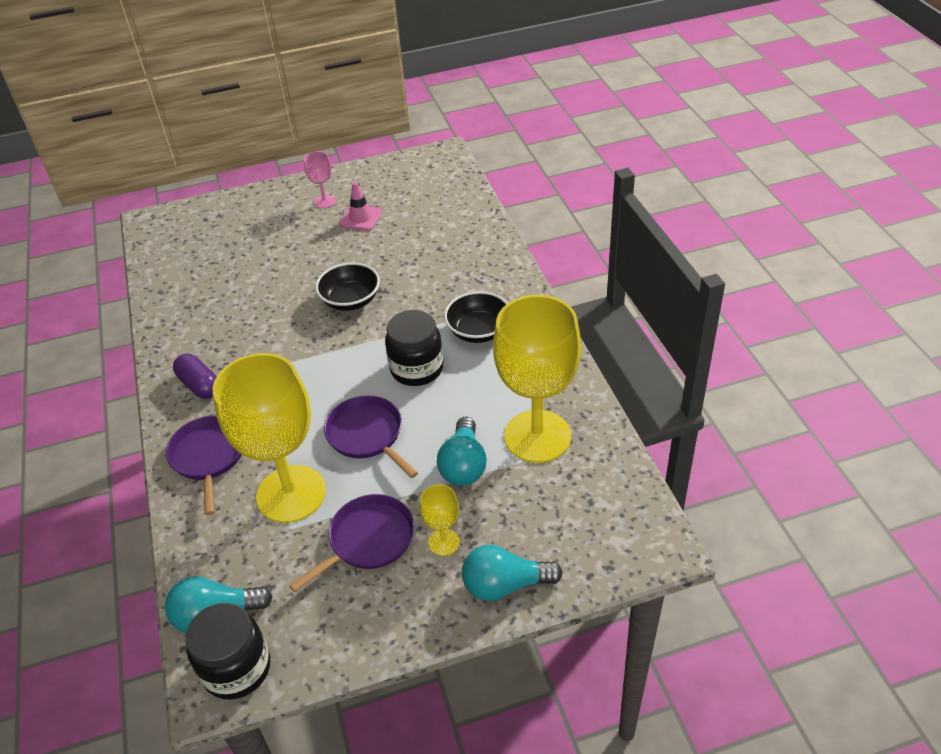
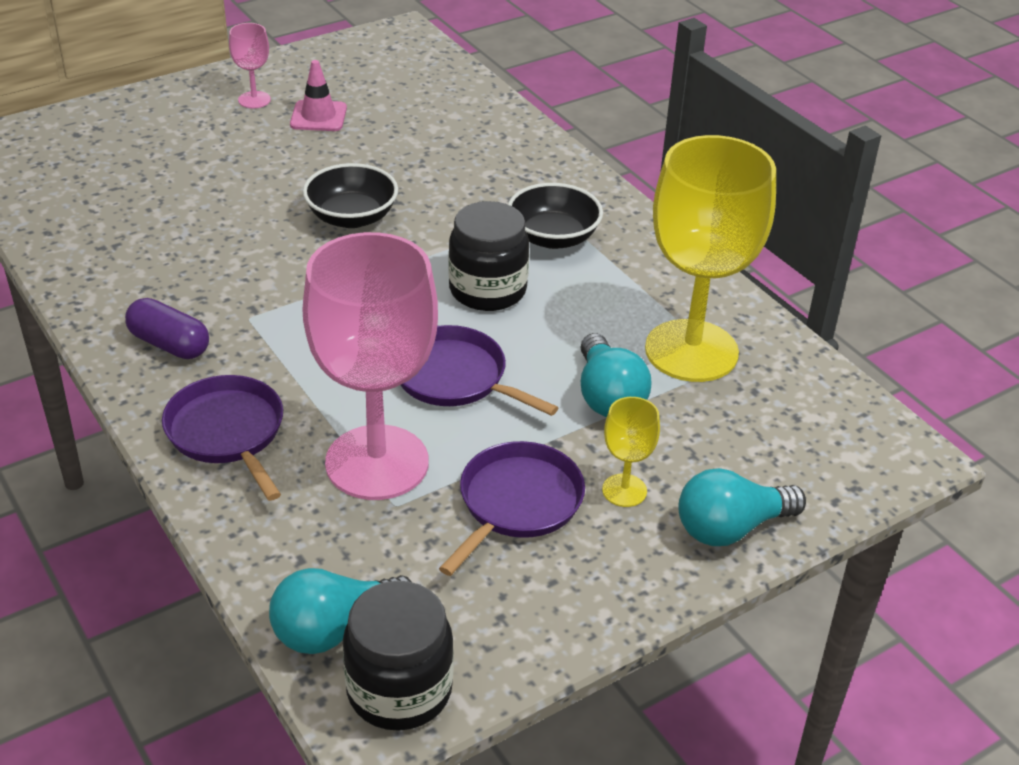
camera: 20 degrees left, 5 degrees down
yellow goblet [213,353,326,523] -> pink goblet [302,232,438,500]

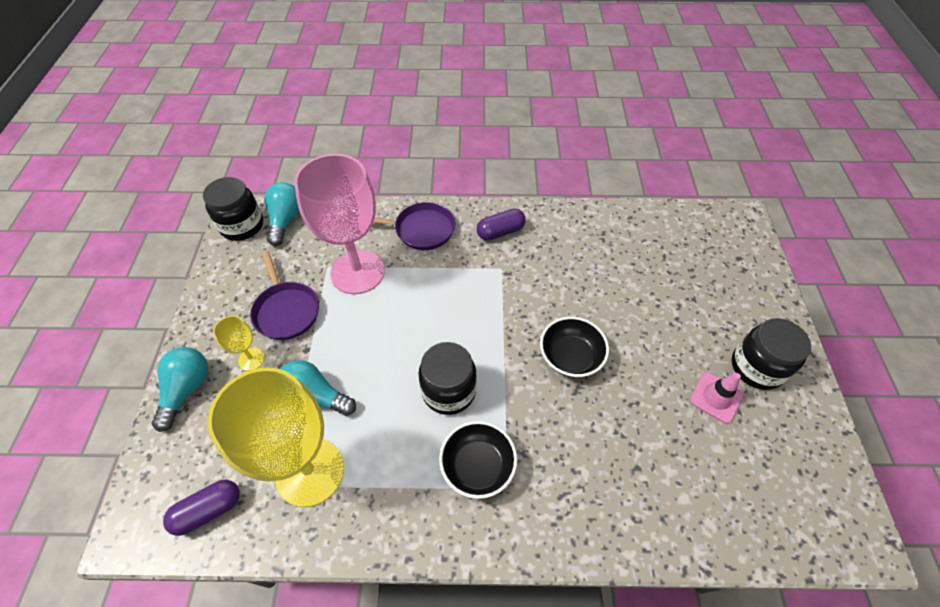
camera: 125 degrees right, 15 degrees up
pink goblet [229,23,271,108] -> black jar [732,318,811,390]
purple pan [401,325,558,416] -> none
none -> purple capsule [163,480,240,536]

